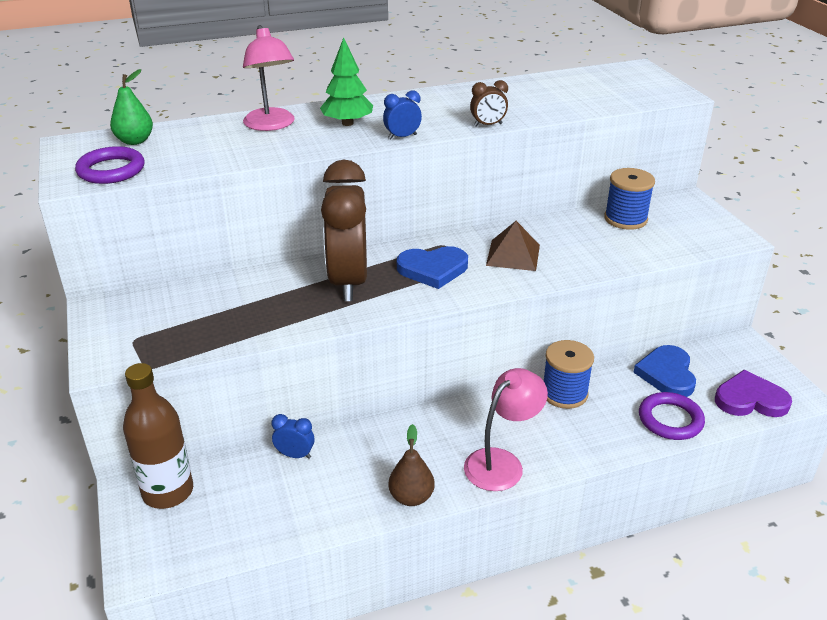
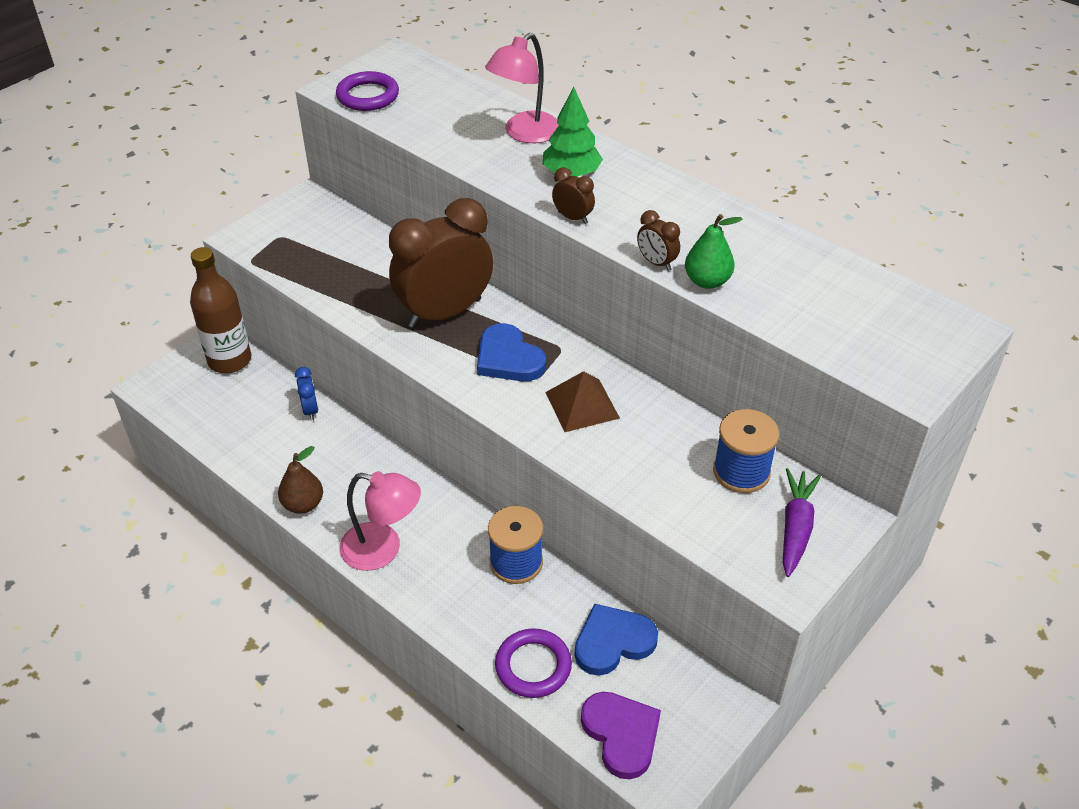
camera: 60 degrees right, 10 degrees up
green pear [110,69,153,145] -> green pear moved to [685,214,742,289]
blue clock [383,90,422,140] -> brown clock [552,167,595,224]
none -> purple carrot [783,468,821,577]

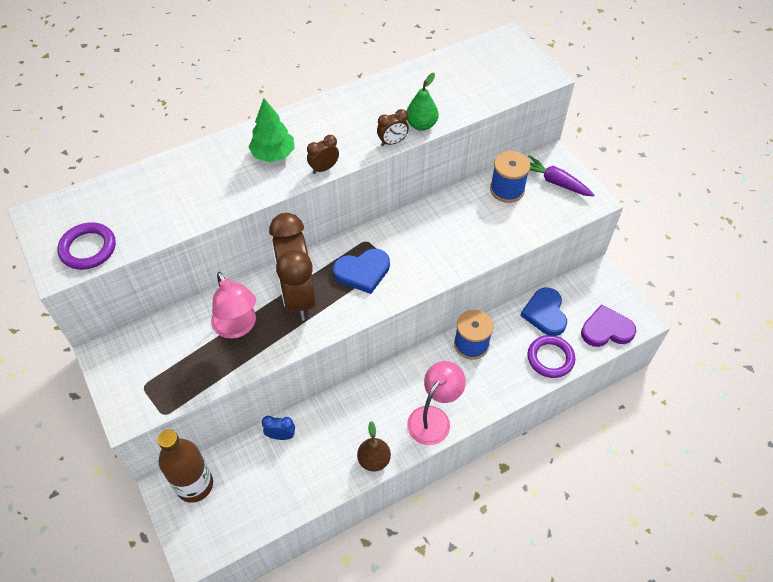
camera: 70 degrees left, 10 degrees up
pink lamp [485,33,559,143] -> pink lamp moved to [211,272,256,339]
brown pyramid [545,371,620,432] -> none

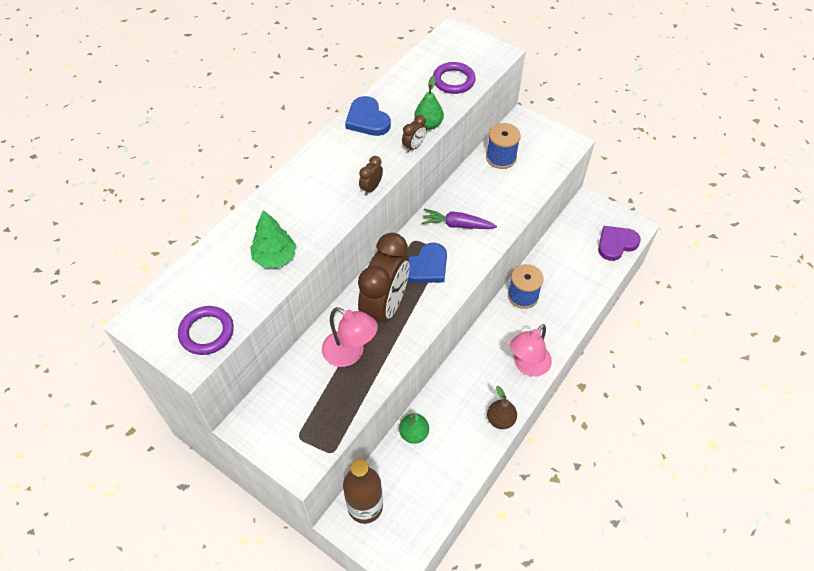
camera: 25 degrees left, 0 degrees up
green tree [248,98,295,162] -> green tree moved to [250,210,296,268]
blue clock [262,416,295,440] -> green pear [399,413,429,444]
brown clock [269,213,316,321] -> brown clock turned 120 degrees counterclockwise [358,233,410,326]
pink lamp [407,361,466,445] -> pink lamp turned 150 degrees counterclockwise [510,324,552,377]
blue heart [520,287,567,336] -> blue heart moved to [345,96,391,136]
purple ring [527,335,575,378] -> purple ring moved to [433,62,476,94]
purple carrot [528,155,594,197] -> purple carrot moved to [422,209,497,229]

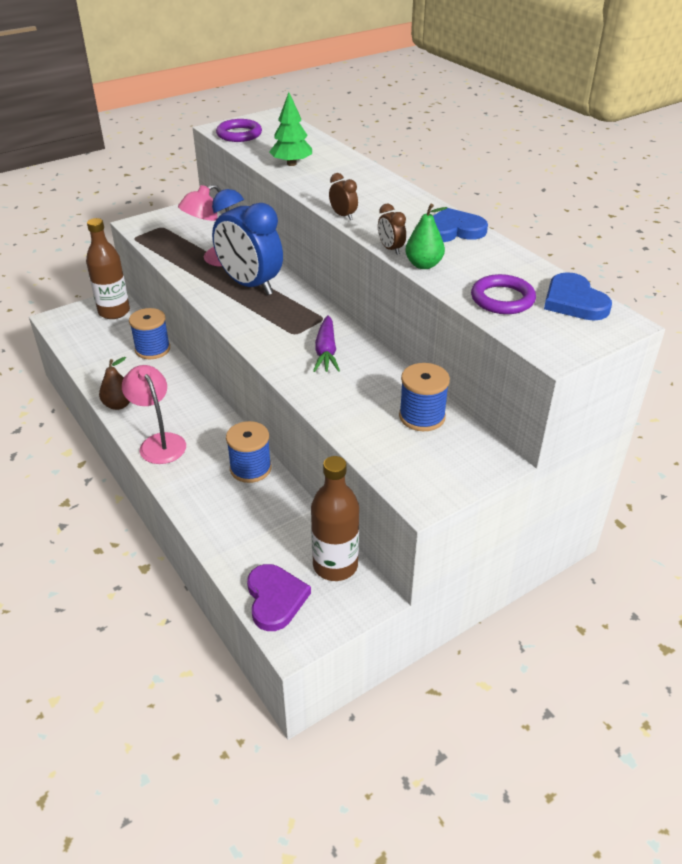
camera: 110 degrees right, 15 degrees down
brown clock [358,233,410,326] -> blue clock [212,189,283,295]
green pear [399,413,429,444] -> blue spool [129,308,170,359]
blue heart [408,243,447,283] -> blue heart moved to [544,272,612,320]
purple carrot [422,209,497,229] -> purple carrot turned 150 degrees clockwise [313,315,340,372]
none -> brown bottle [311,456,359,581]

